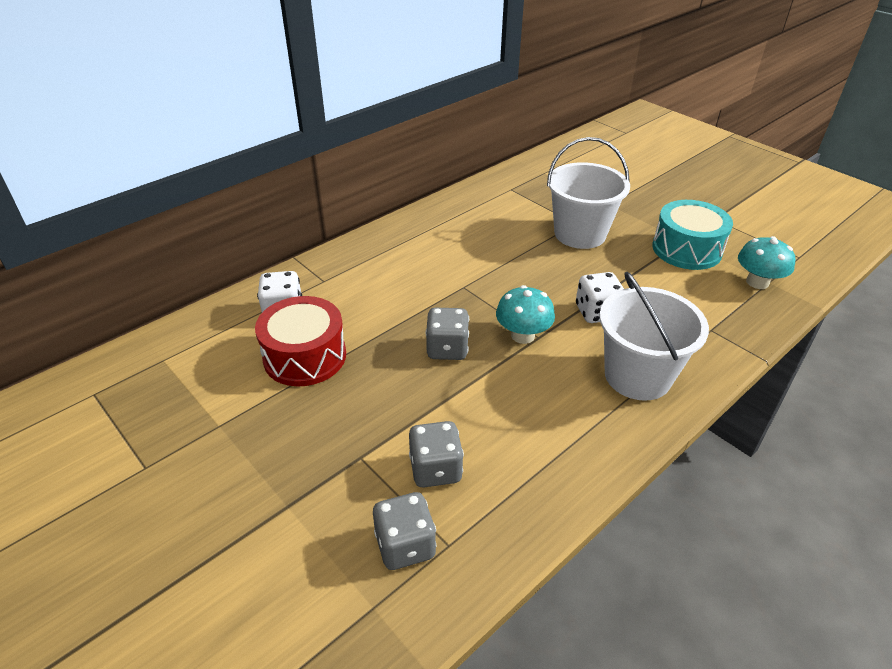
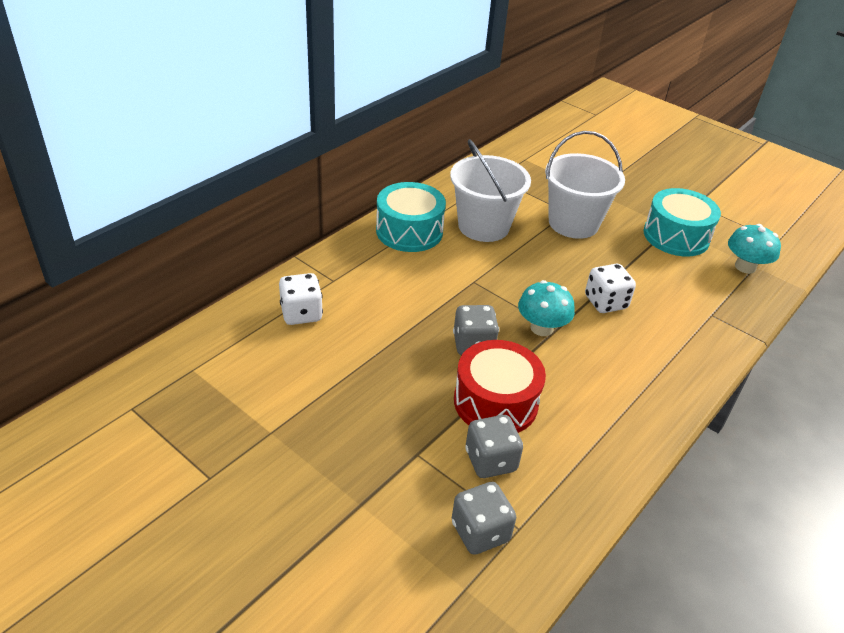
camera: 10 degrees left, 0 degrees up
red drum [255,296,346,386] -> red drum moved to [454,340,546,433]
white bucket [599,272,709,401] -> white bucket moved to [450,139,531,242]
none -> turquoise drum [376,182,446,252]

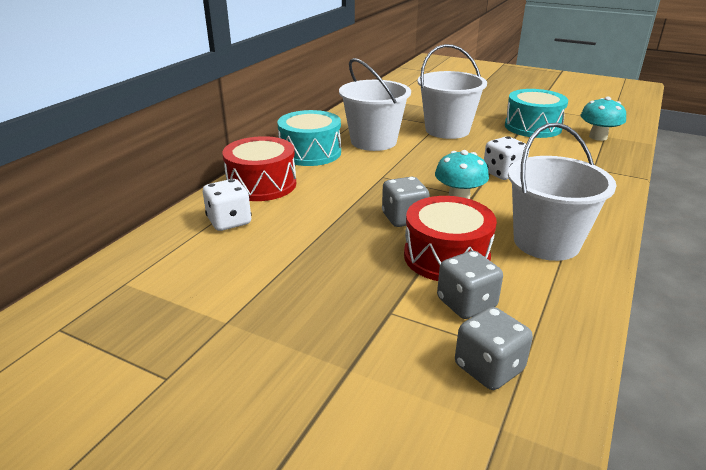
camera: 10 degrees left, 10 degrees down
none -> red drum [222,136,296,201]
none -> white bucket [508,123,616,261]

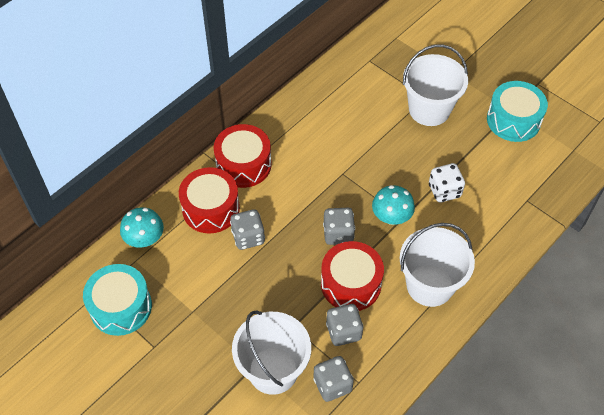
camera: 15 degrees right, 25 degrees up
white dice [203,179,252,231] -> red drum [179,167,240,233]
turquoise drum [277,110,341,166] -> turquoise drum moved to [83,264,152,336]
white bucket [339,58,411,151] -> white bucket moved to [232,311,311,395]
turquoise mushroom [580,96,626,141] -> turquoise mushroom moved to [120,207,164,248]
none -> grey dice [230,209,265,250]

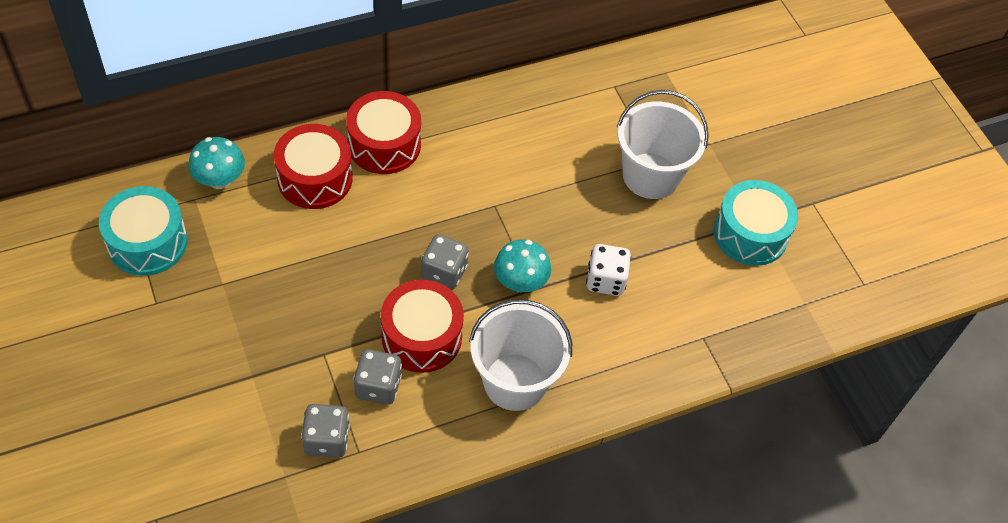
camera: 20 degrees right, 0 degrees up
grey dice [230,209,265,250] -> none
white bucket [232,311,311,395] -> none

